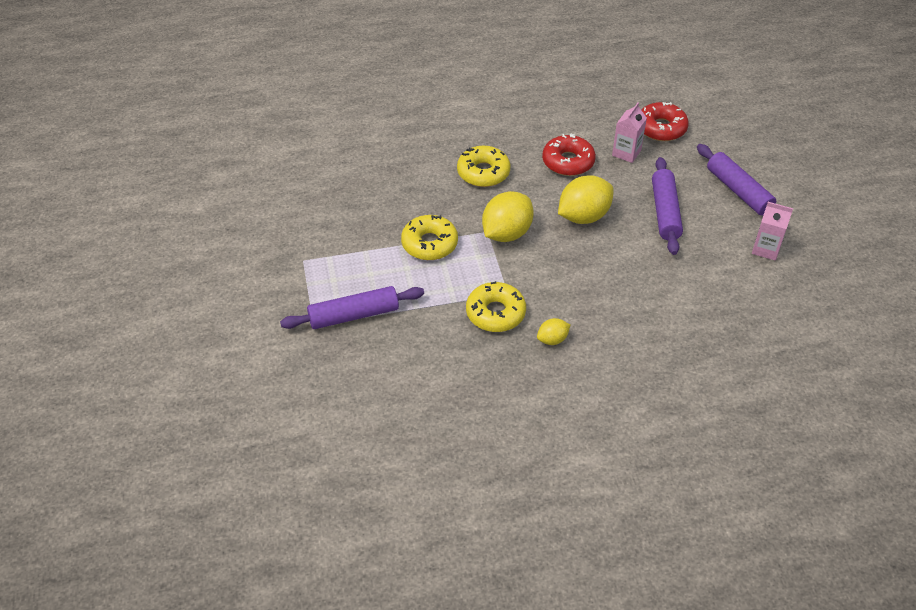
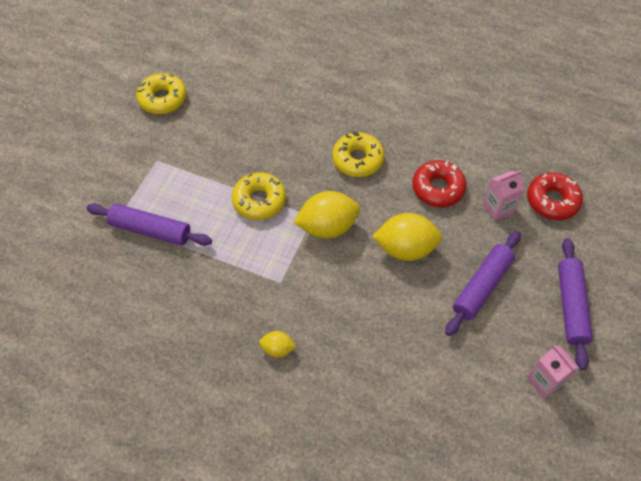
camera: 35 degrees right, 10 degrees up
yellow donut [466,281,526,332] -> yellow donut moved to [136,73,187,114]

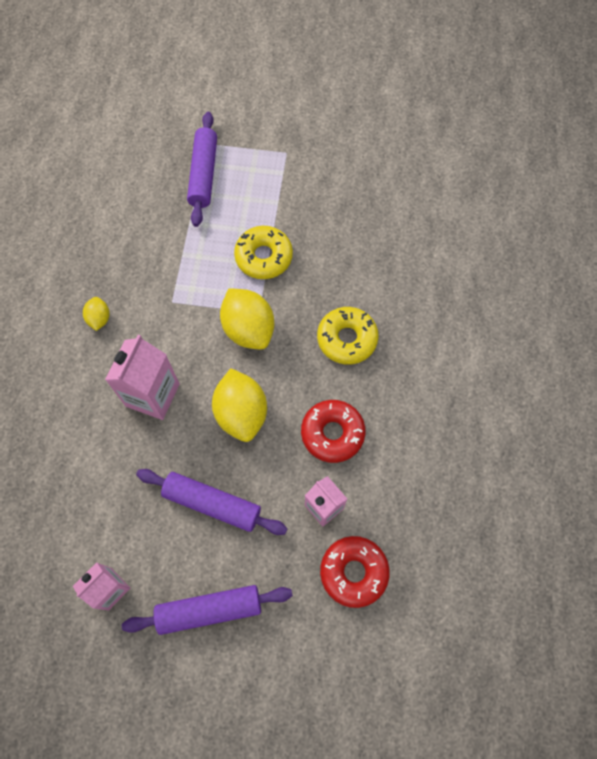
camera: 75 degrees right, 10 degrees up
yellow donut [136,73,187,114] -> none
none -> pink carton [105,335,180,420]

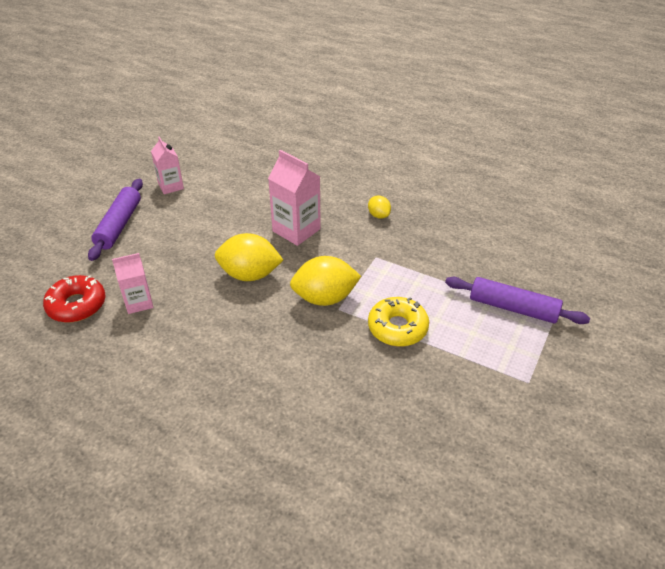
camera: 110 degrees right, 25 degrees down
yellow lemon [83,297,110,331] -> yellow lemon turned 45 degrees clockwise [368,195,391,219]
purple rolling pin [136,469,288,535] -> none
red donut [301,400,365,463] -> none
yellow donut [317,307,379,365] -> none

